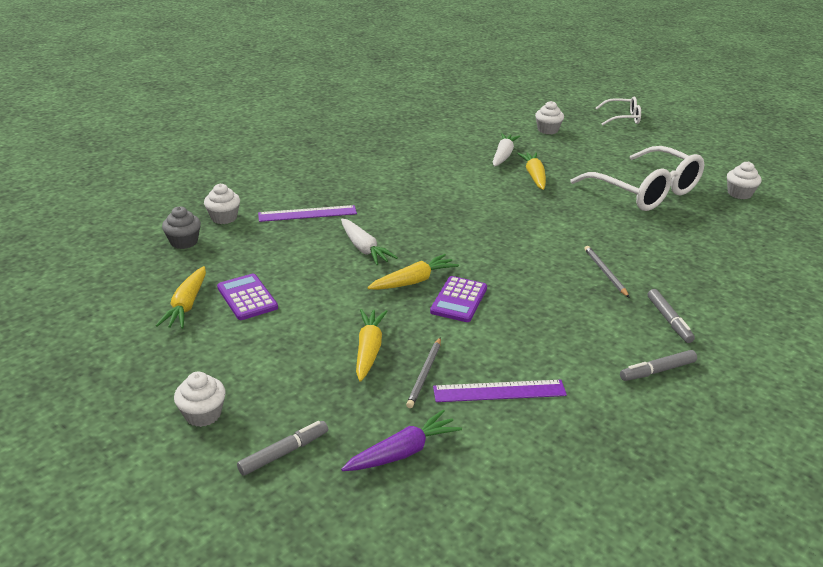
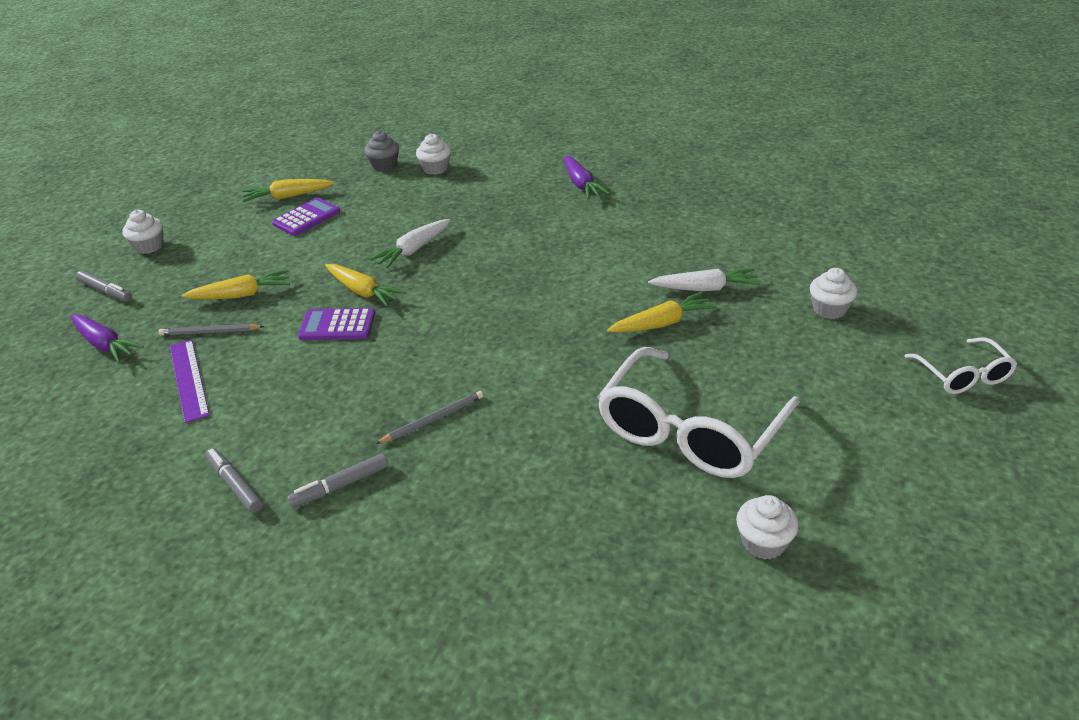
camera: 75 degrees right, 5 degrees up
purple ruler [258,205,357,222] -> none
none -> purple carrot [564,155,610,199]

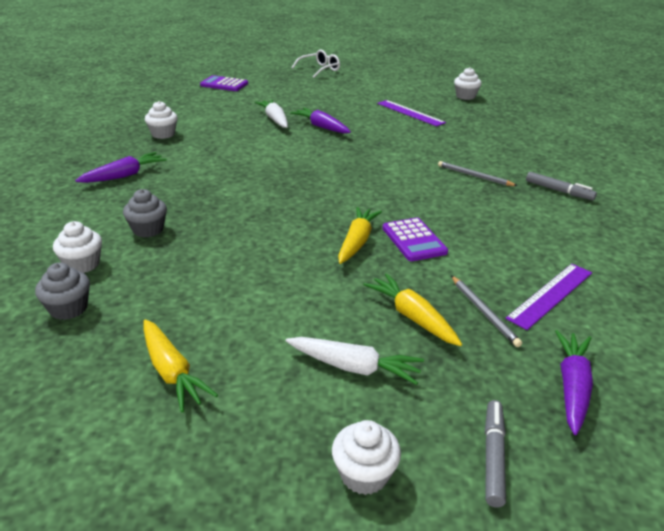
camera: 115 degrees left, 5 degrees down
grey marker [206,448,263,513] -> none
purple calculator [272,197,340,236] -> purple calculator moved to [200,75,248,91]
white carrot [370,219,451,268] -> white carrot moved to [286,337,424,385]
white glasses [598,347,800,478] -> purple ruler [377,100,446,127]
yellow carrot [607,292,716,333] -> purple carrot [290,108,351,133]
white cupcake [810,268,857,319] -> white cupcake moved to [145,101,178,139]
none -> grey cupcake [123,189,167,238]

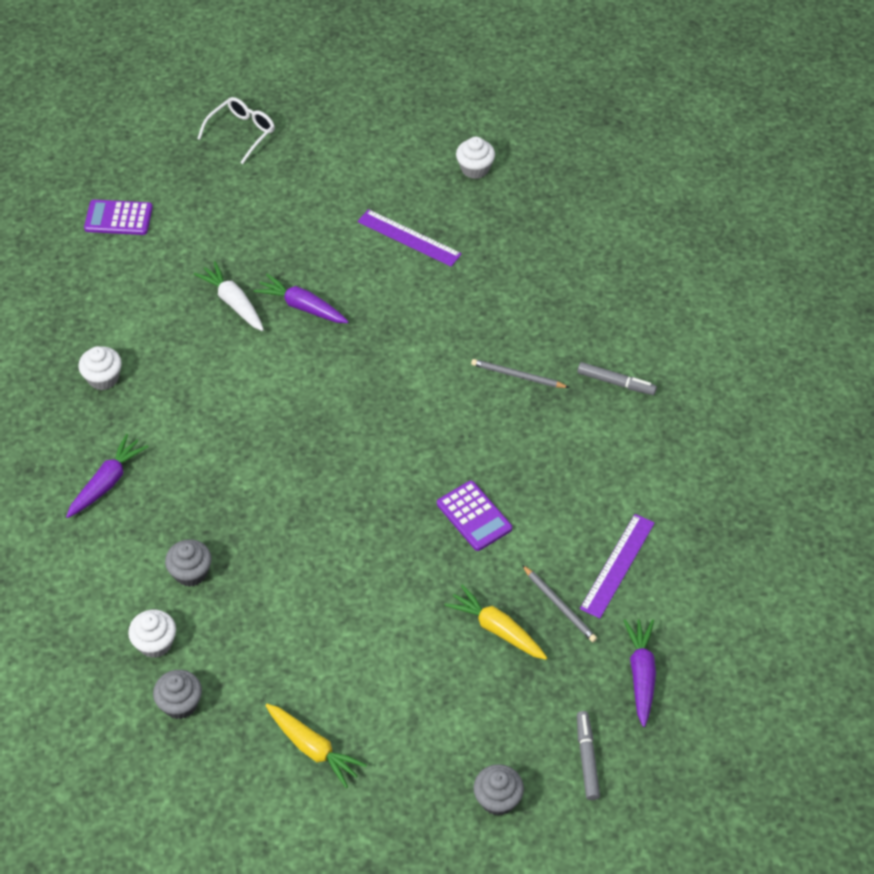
camera: 15 degrees left, 20 degrees up
white carrot [286,337,424,385] -> none
white cupcake [332,420,401,495] -> grey cupcake [473,764,524,816]
yellow carrot [338,207,382,264] -> none

